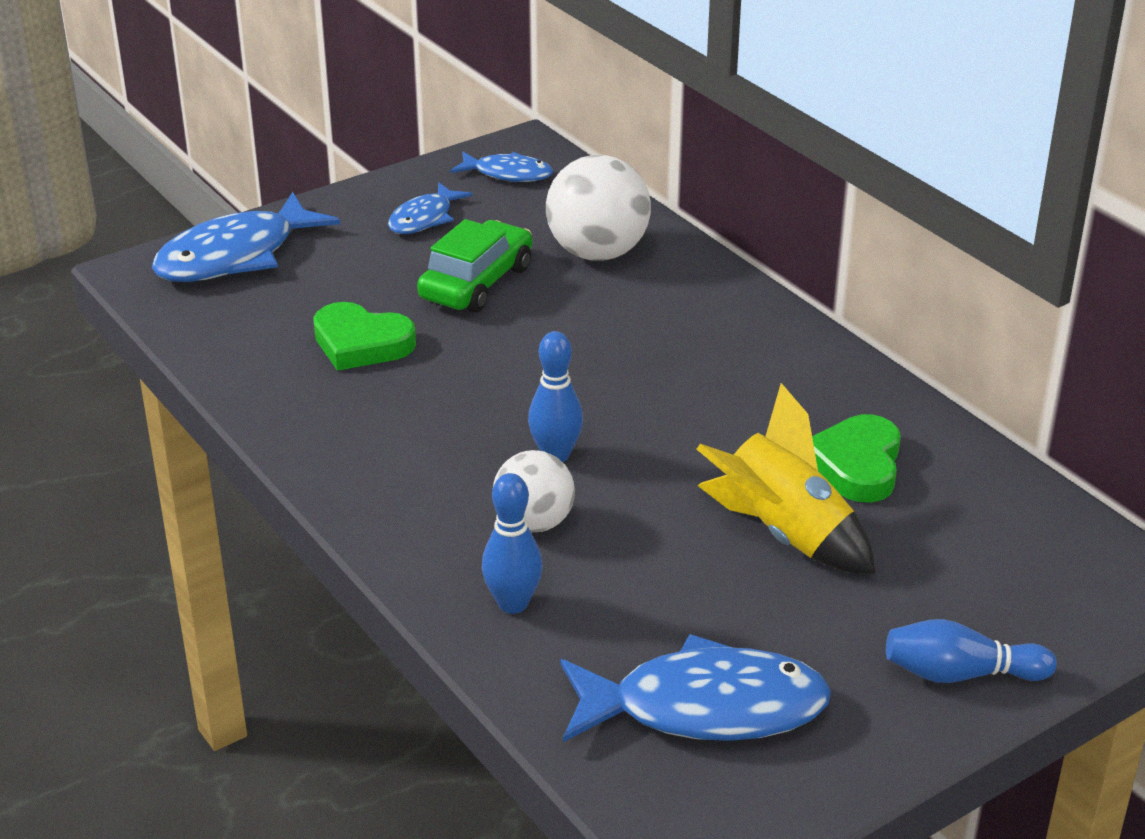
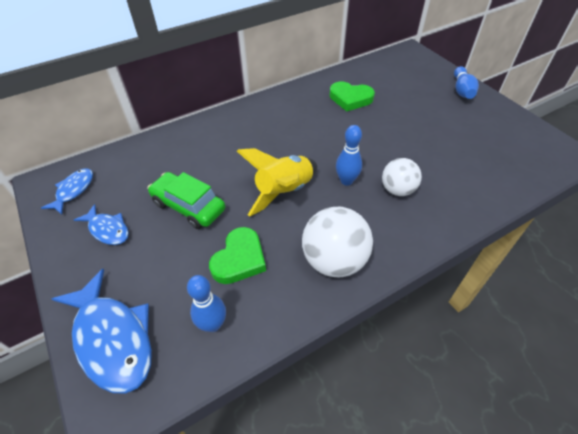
camera: 85 degrees left, 15 degrees up
blue bowling pin [482,473,543,614] -> blue bowling pin moved to [187,275,226,332]
white ball [546,155,651,261] -> white ball moved to [302,207,373,277]
blue fish [561,634,831,742] -> none
yellow rocket [696,383,876,574] -> yellow rocket moved to [237,148,317,217]

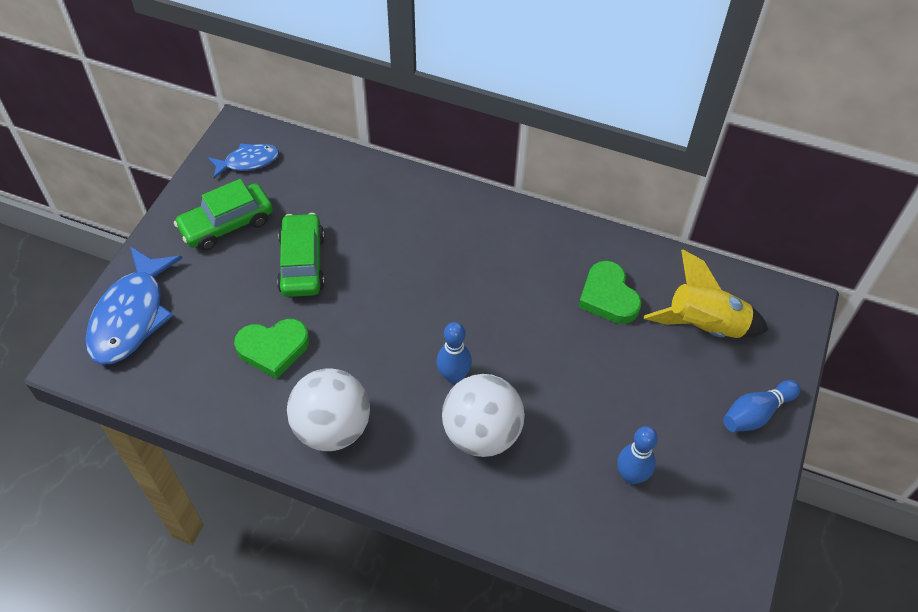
camera: 50 degrees right, 5 degrees up
blue fish [74,204,129,245] -> green car [174,179,273,250]
blue bowling pin [187,275,226,332] -> blue bowling pin moved to [617,426,658,484]
yellow rocket [237,148,317,217] -> yellow rocket moved to [644,250,768,338]
white ball [382,158,422,196] -> white ball [442,374,525,457], size x1.56

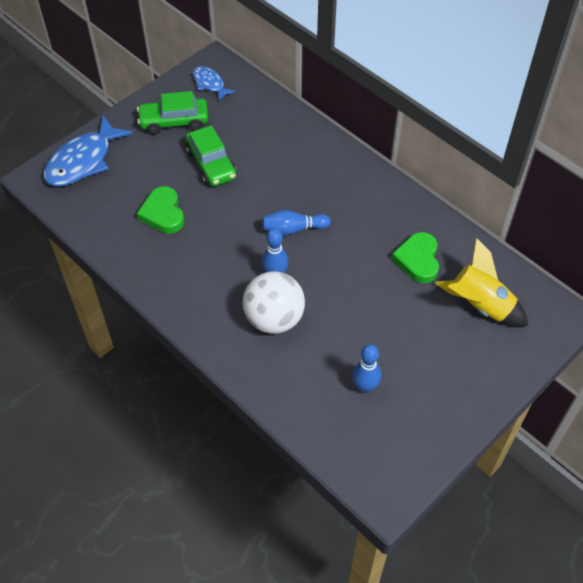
camera: 25 degrees right, 0 degrees up
blue fish [208,143,279,178] -> blue fish turned 135 degrees counterclockwise [192,66,236,101]
green heart [234,319,309,379] -> green heart turned 60 degrees clockwise [137,186,184,234]
green car [277,213,325,297] -> green car turned 135 degrees clockwise [185,125,237,186]
white ball [287,368,370,451] -> none
blue bowling pin [723,380,800,432] -> blue bowling pin moved to [262,210,331,236]

